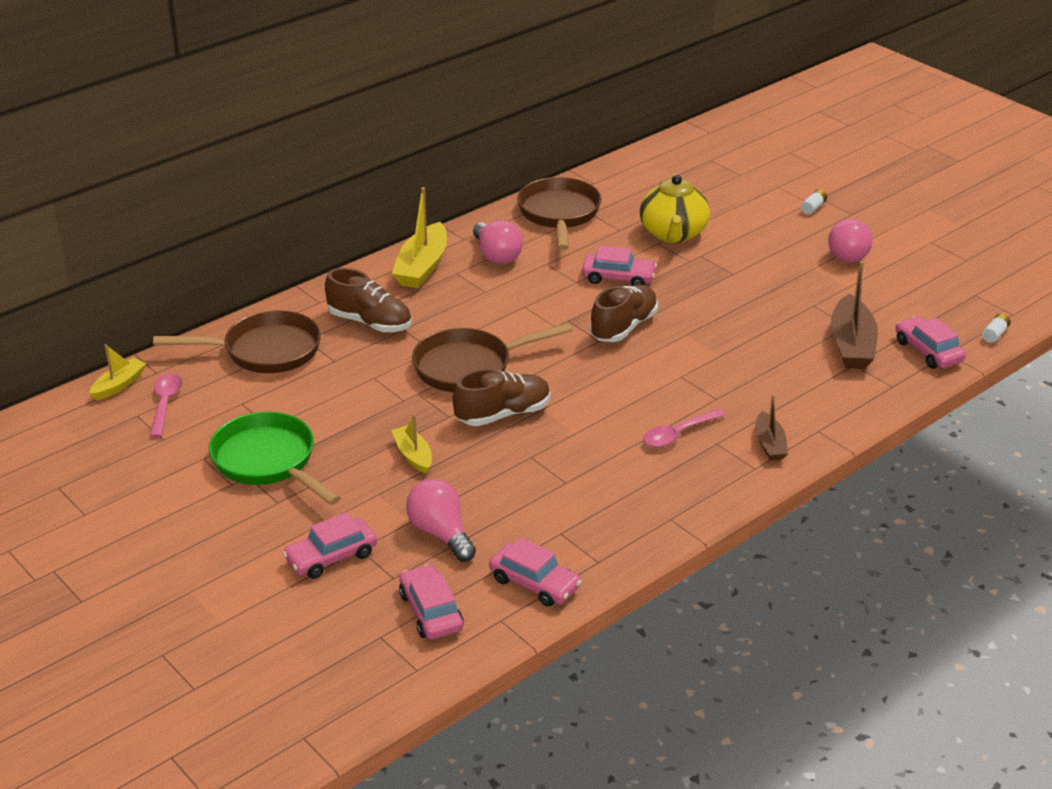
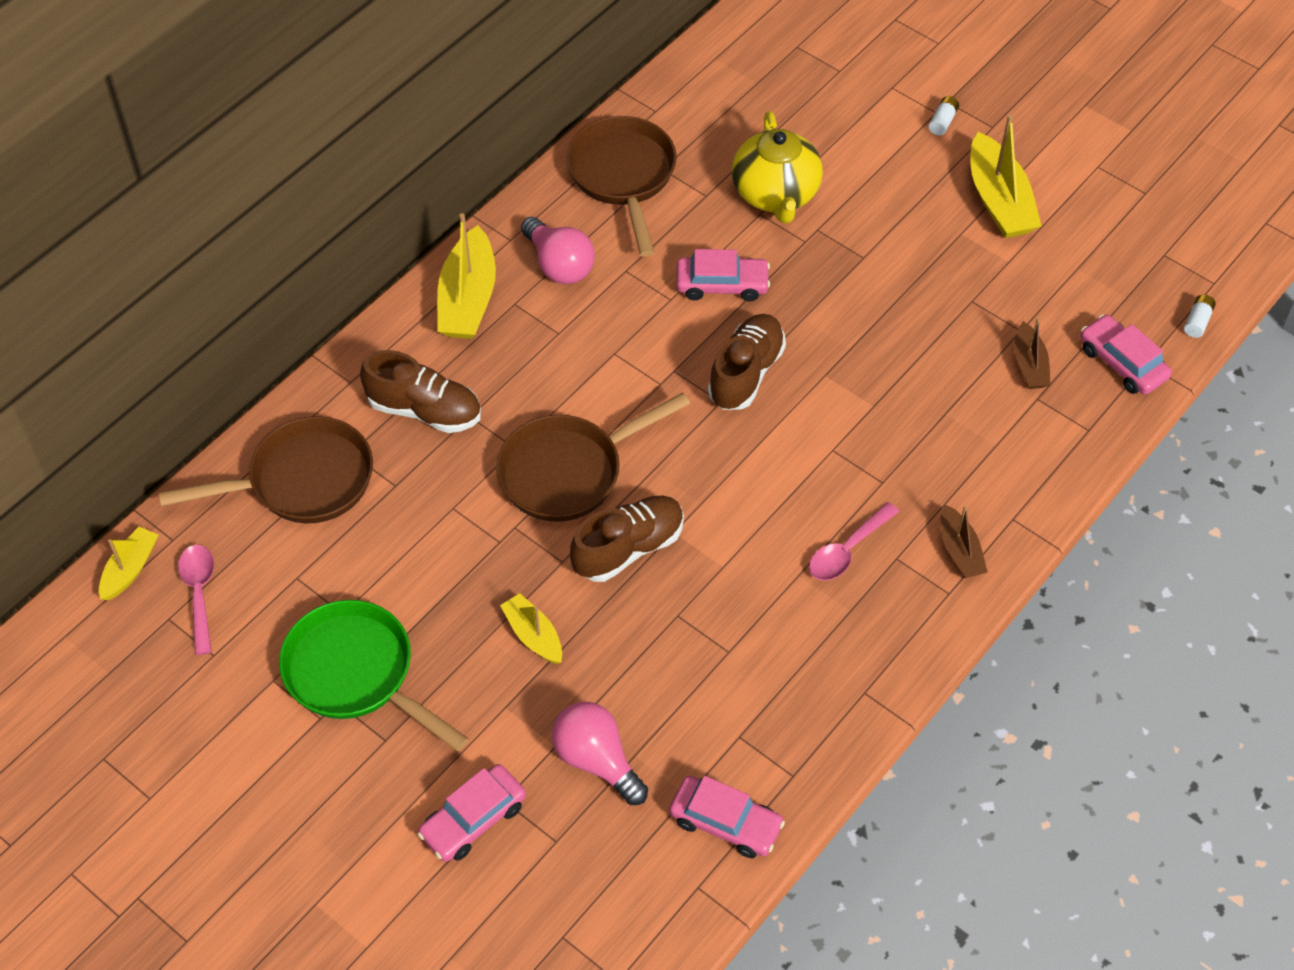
camera: 10 degrees left, 20 degrees up
pink car [399,564,464,639] -> none
pink light bulb [828,219,873,262] -> yellow boat [971,115,1041,238]
brown boat [831,261,878,369] -> brown boat [1014,317,1051,389], size x0.57

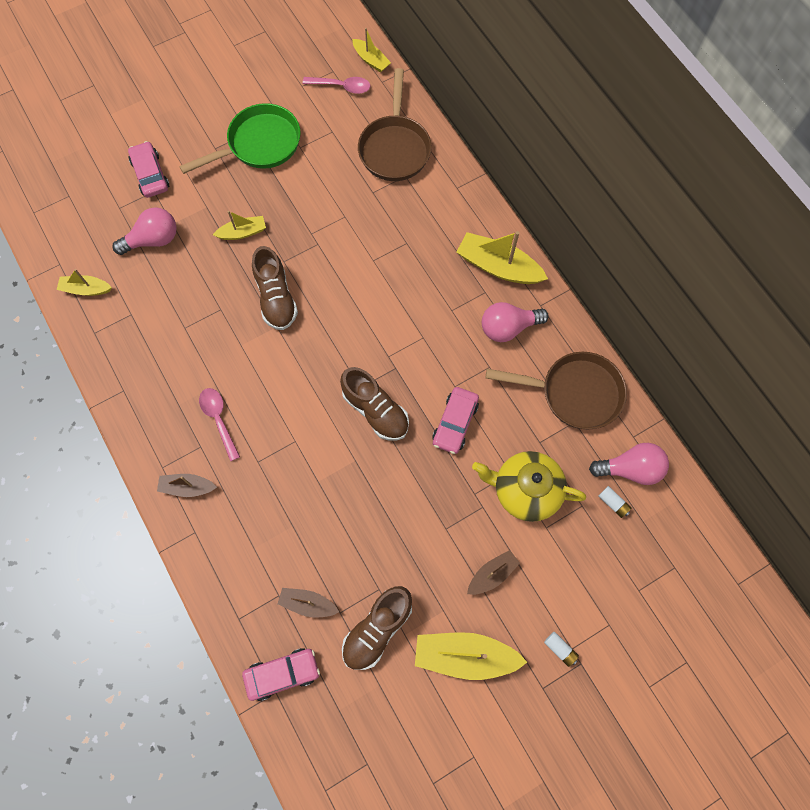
camera: 110 degrees right, 15 degrees up
brown shoe [360,350,481,433] -> brown shoe moved to [342,586,412,670]
brown pan [496,392,690,522] -> none
pink car [669,776,785,858] -> yellow boat [57,269,112,296]
white battery [1184,295,1216,338] -> white battery moved to [599,486,631,518]
none -> brown boat [467,550,520,595]
none -> pink light bulb [589,443,669,485]

